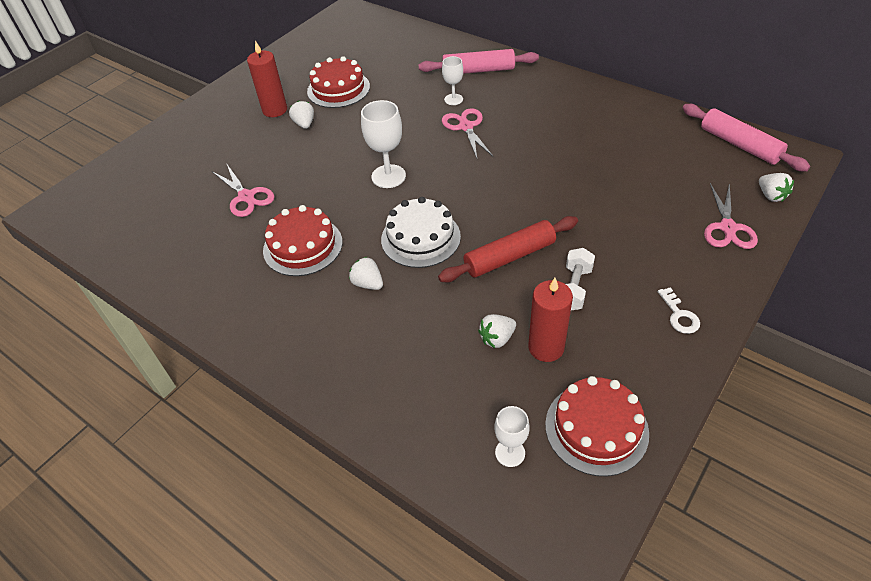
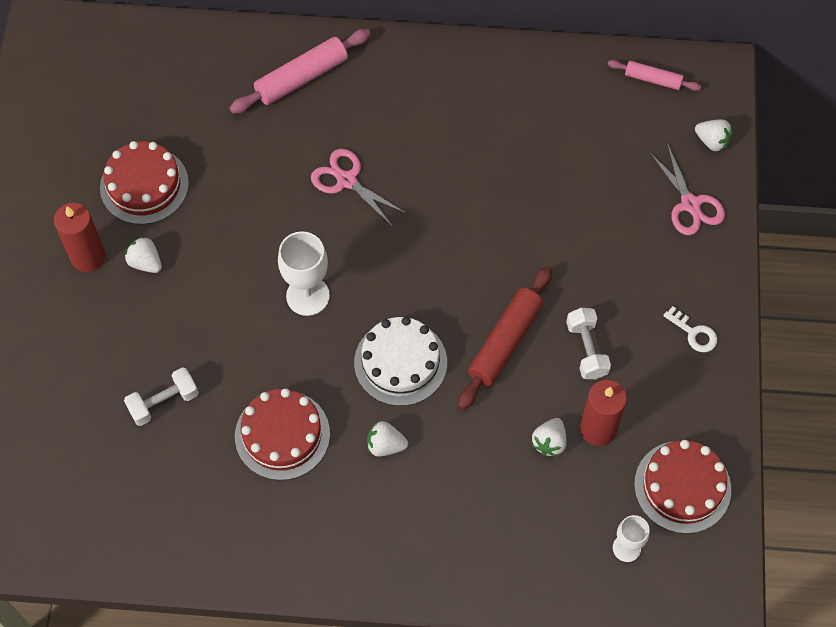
camera: 35 degrees left, 15 degrees up
pink scissors [212,163,275,217] -> white dumbbell [124,367,199,426]
white goblet [442,56,463,105] -> none
pink rolling pin [683,104,810,171] -> pink rolling pin [608,60,701,91], size x0.58

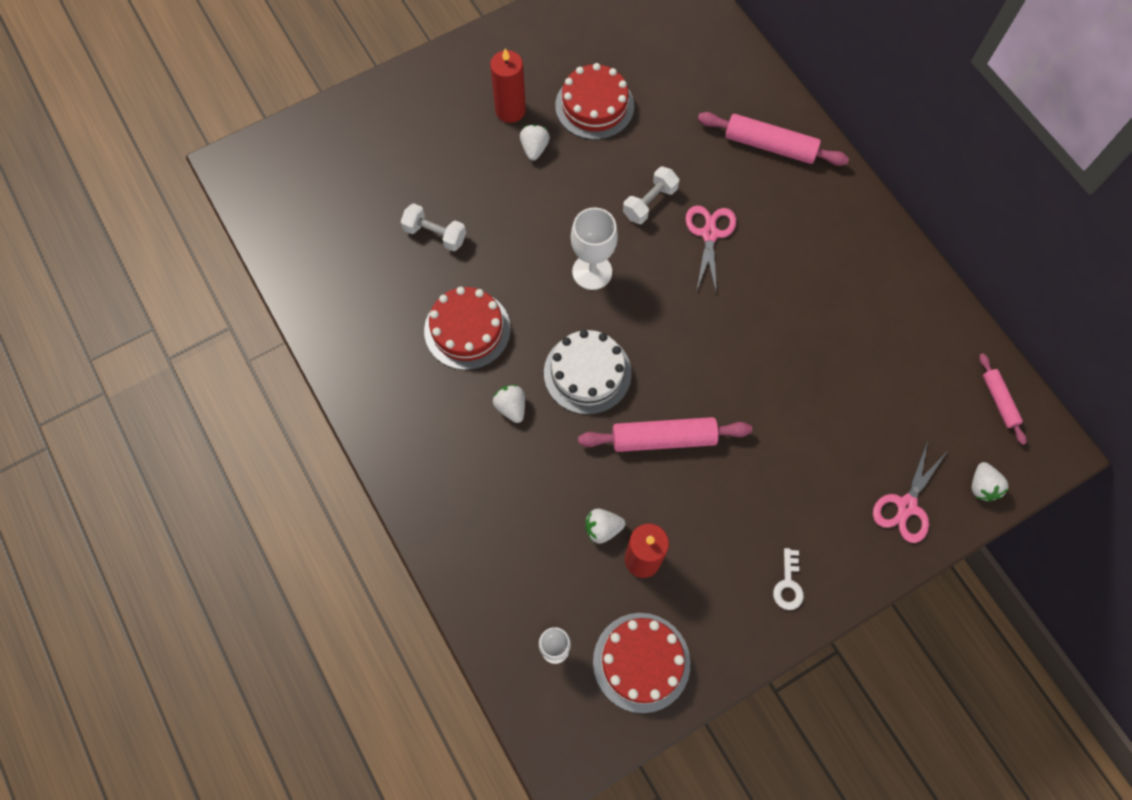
camera: 55 degrees right, 5 degrees up
red rolling pin [458,266,552,410] -> pink rolling pin [578,417,752,452]
white dumbbell [566,308,611,379] -> white dumbbell moved to [623,167,679,224]

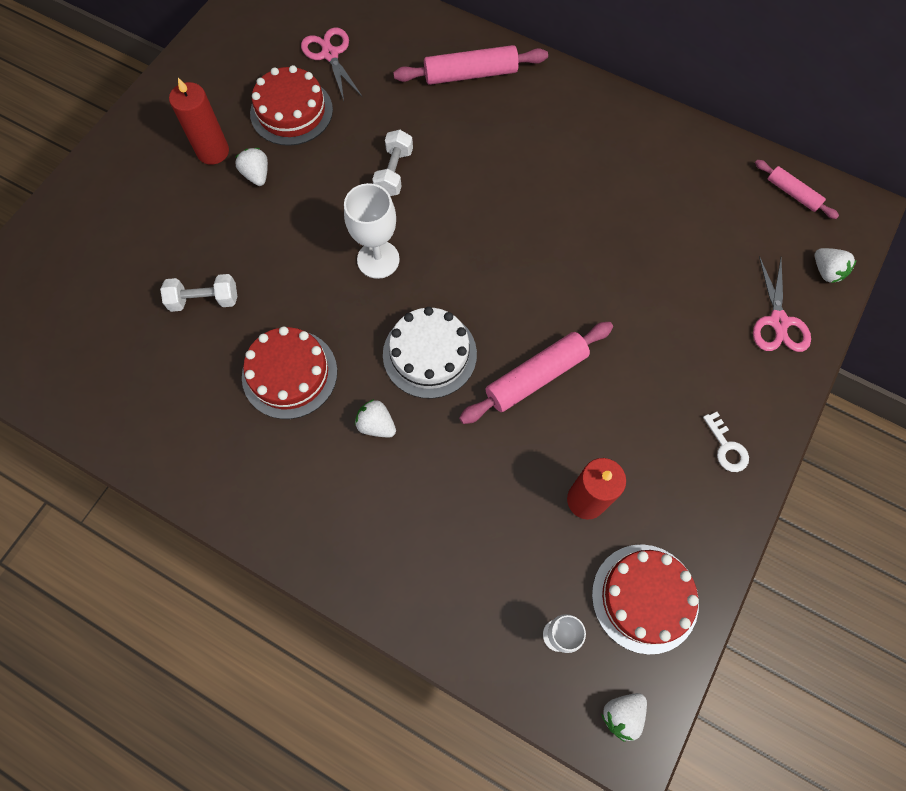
camera: 30 degrees left, 0 degrees up
white strawberry [586,509,625,544] -> white strawberry moved to [601,693,647,742]
pink scissors [685,205,736,294] -> pink scissors moved to [301,28,362,101]

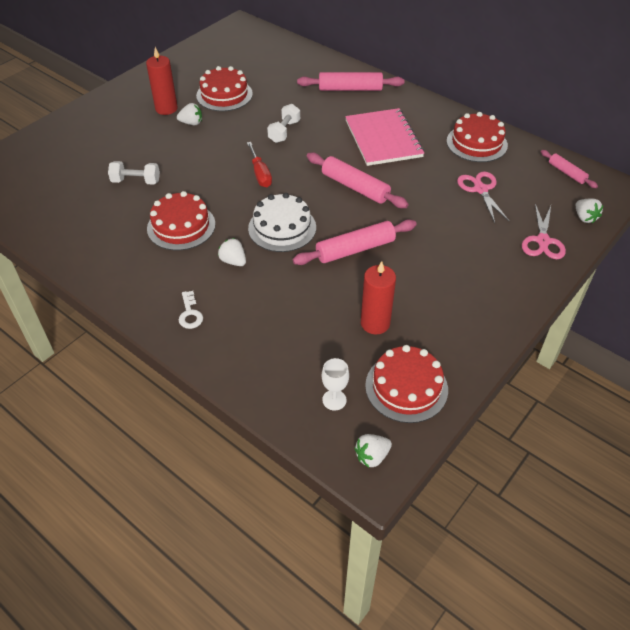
camera: 10 degrees right, 20 degrees down
white strawberry [235,148,268,186] -> white strawberry turned 105 degrees clockwise [177,103,202,125]
pink scissors [301,28,362,101] -> pink scissors moved to [457,172,510,223]
white goblet [344,183,400,279] -> red screwdriver [247,142,272,187]
white key [703,412,749,472] -> white key moved to [179,291,203,329]
none -> pink rolling pin [307,152,408,208]
none -> pink notebook [345,108,424,166]
none -> red cake [447,112,508,162]

